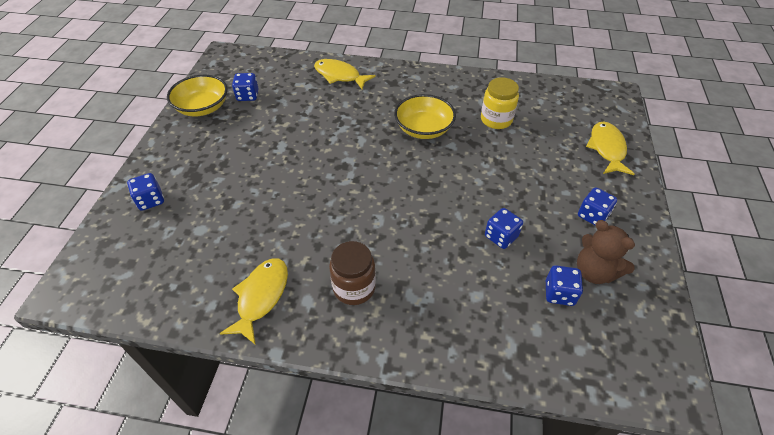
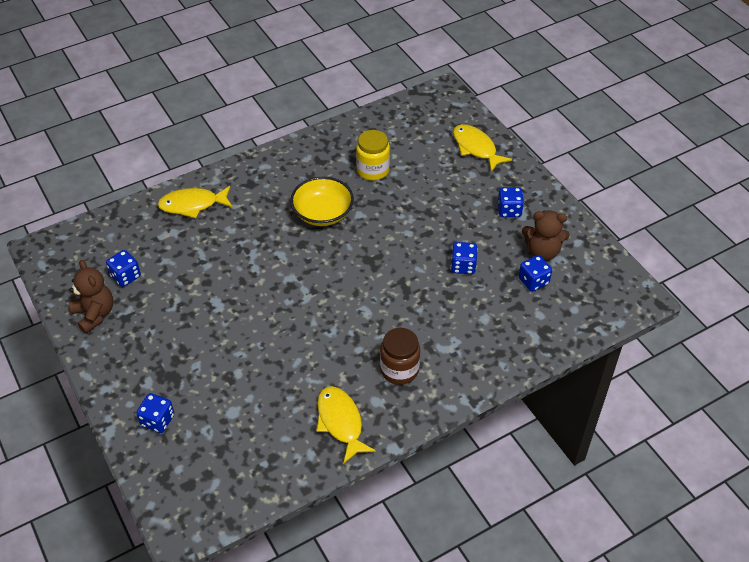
camera: 40 degrees left, 0 degrees up
yellow bowl [167,75,228,116] -> brown teddy bear [69,260,113,334]

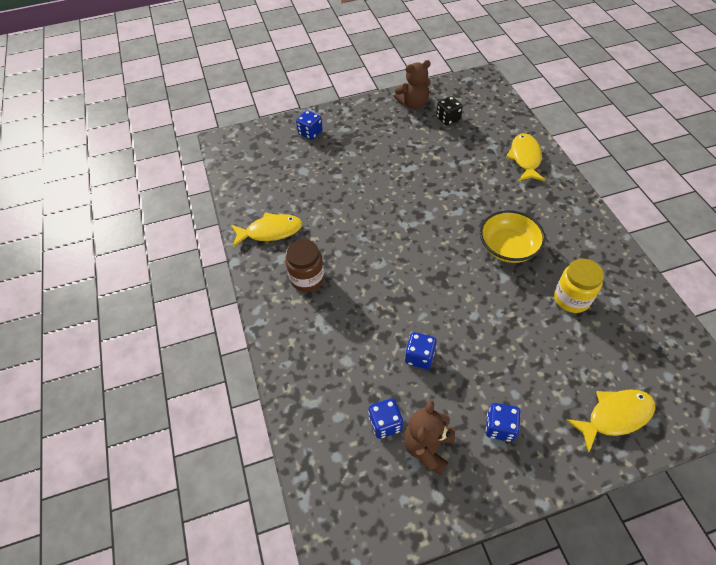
camera: 105 degrees right, 5 degrees up
blue dice [106,250,141,287] -> black dice [436,96,463,126]

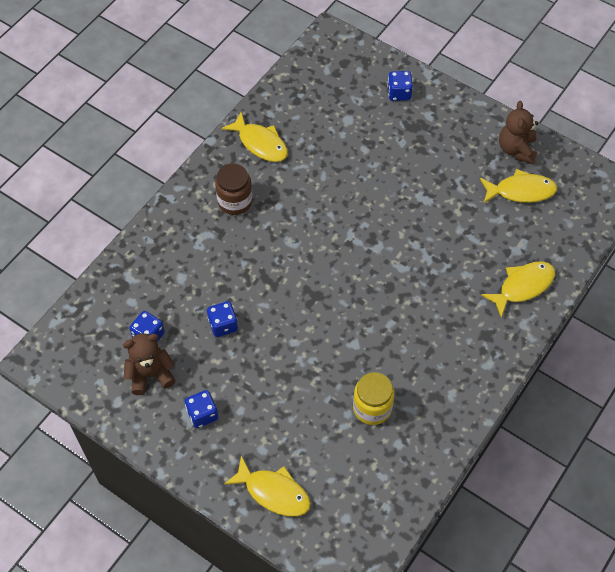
camera: 50 degrees right, 5 degrees up
brown teddy bear [394,60,431,109] -> brown teddy bear turned 60 degrees clockwise [499,101,538,164]
black dice [436,96,463,126] -> yellow fish [480,169,557,204]
yellow bowl [480,210,545,263] -> none

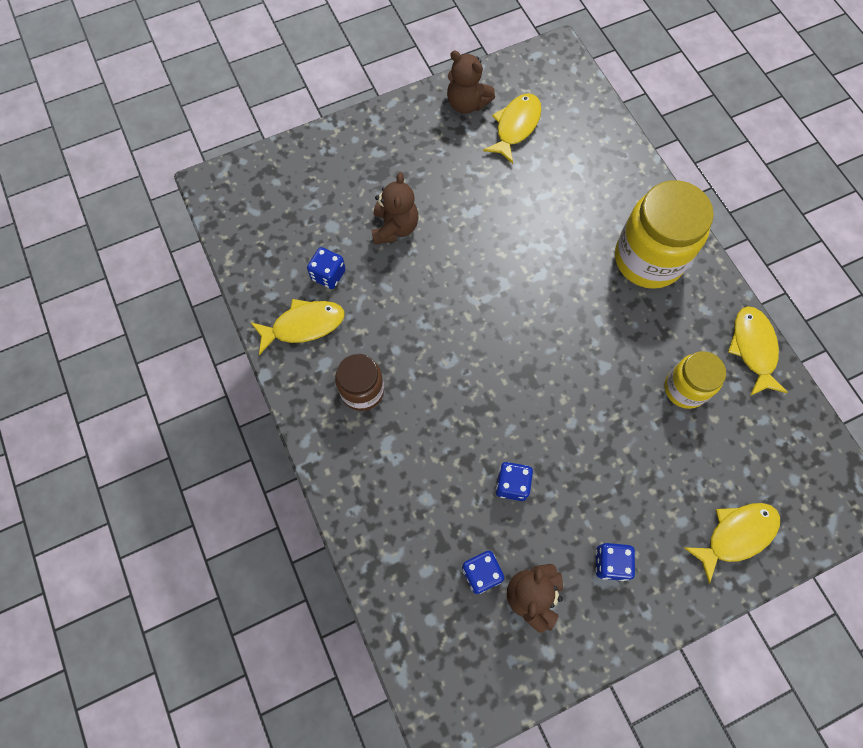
camera: 60 degrees left, 10 degrees up
blue dice [387,71,413,101] -> blue dice moved to [307,247,346,289]
yellow fish [481,261,555,318] -> yellow fish moved to [728,306,788,396]
none -> brown teddy bear [372,172,419,245]
none -> yellow jar [615,180,714,289]

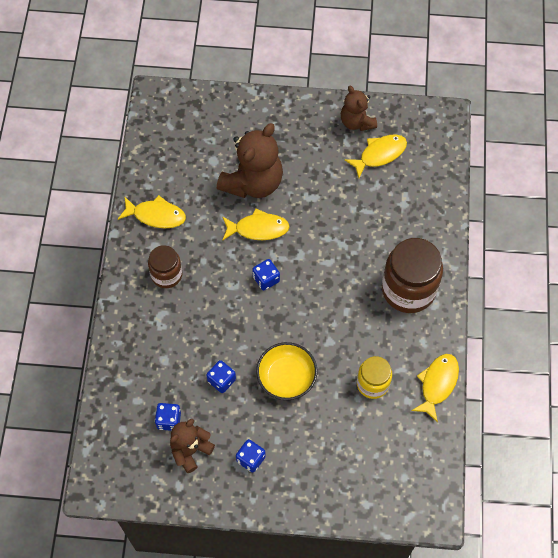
camera: 30 degrees right, 5 degrees down
blue dice [307,247,346,289] -> blue dice moved to [252,259,280,291]
brown teddy bear [372,172,419,245] -> brown teddy bear [217,123,283,198], size x1.70
yellow jar [615,180,714,289] -> brown jar [382,238,443,313]
yellow fish [684,503,780,584] -> yellow fish moved to [222,208,290,241]
none -> yellow bowl [256,342,317,400]

